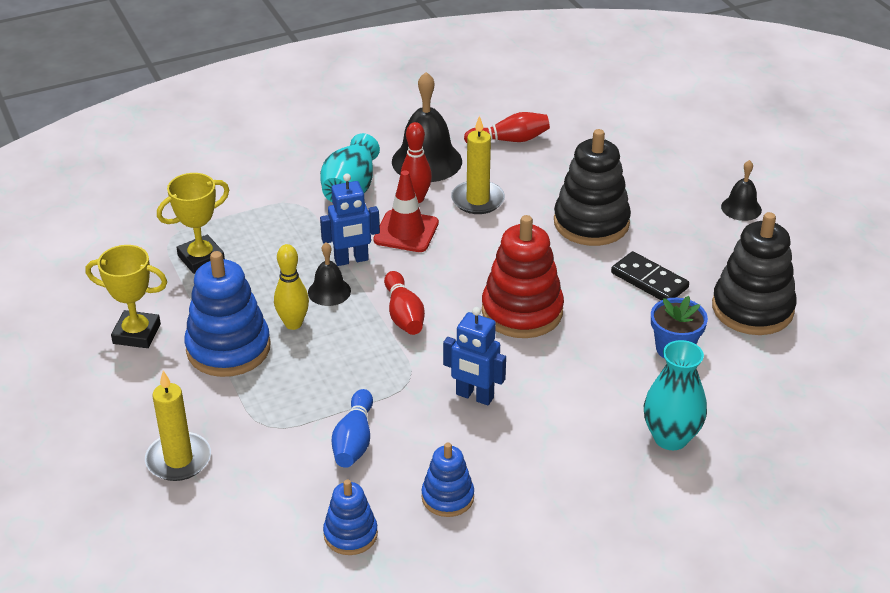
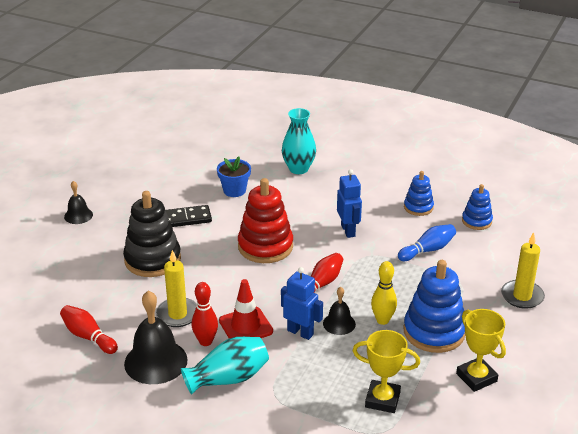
camera: 130 degrees left, 5 degrees down
black domino [611,251,689,300] -> black domino turned 75 degrees clockwise [165,205,212,227]
black stacking toy [712,212,797,335] -> none

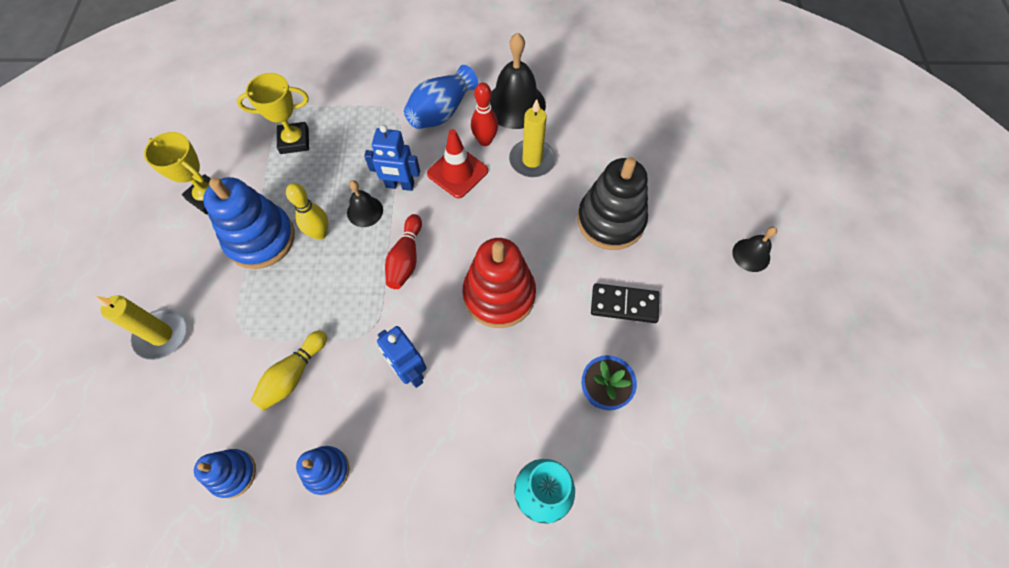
camera: 155 degrees right, 30 degrees up
red bowling pin [60,305,118,354] -> none
black domino [165,205,212,227] -> black domino turned 45 degrees clockwise [591,283,659,323]
turquoise vase [181,337,269,395] -> blue vase [404,65,478,129]
blue bowling pin [398,224,456,261] -> yellow bowling pin [250,330,327,411]

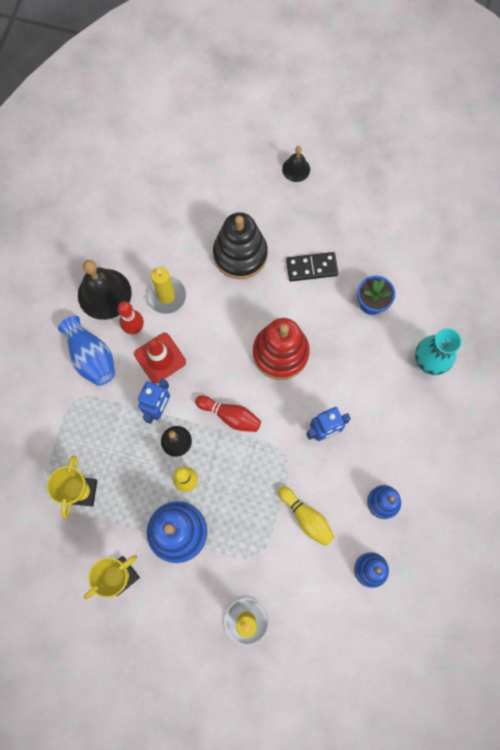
camera: 75 degrees left, 10 degrees up
black domino [591,283,659,323] -> black domino turned 60 degrees clockwise [286,252,338,281]

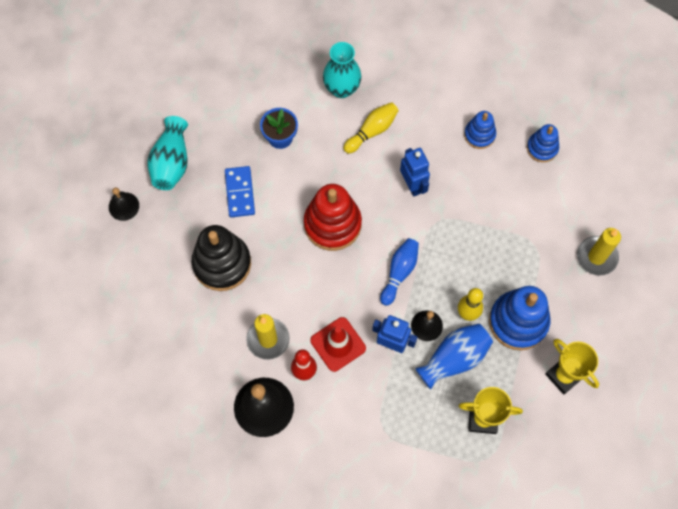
camera: 90 degrees left, 5 degrees down
blue vase [58,316,115,386] -> blue vase moved to [415,324,493,390]
red bowling pin [195,395,261,432] -> blue bowling pin [380,238,419,306]
yellow bowling pin [278,486,335,546] -> yellow bowling pin moved to [343,102,399,154]
black domino [286,252,338,281] -> blue domino [225,166,255,217]
none -> turquoise vase [147,116,188,190]

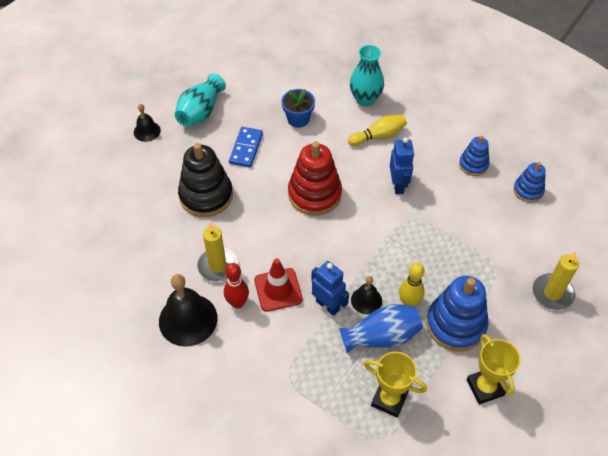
camera: 20 degrees right, 15 degrees down
blue bowling pin [380,238,419,306] -> none

